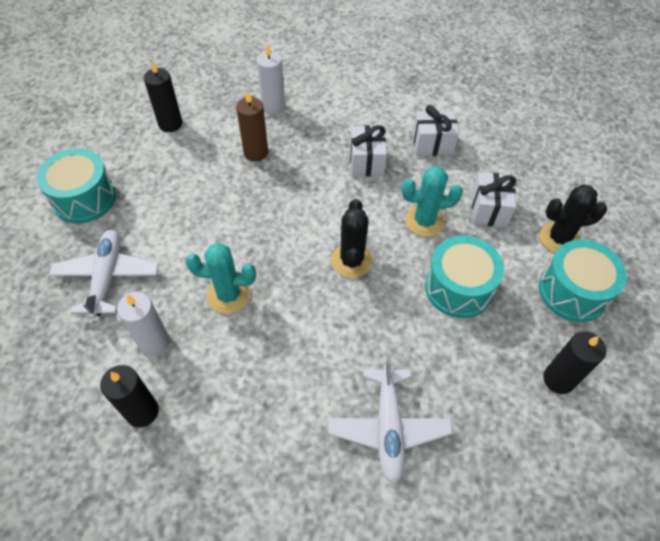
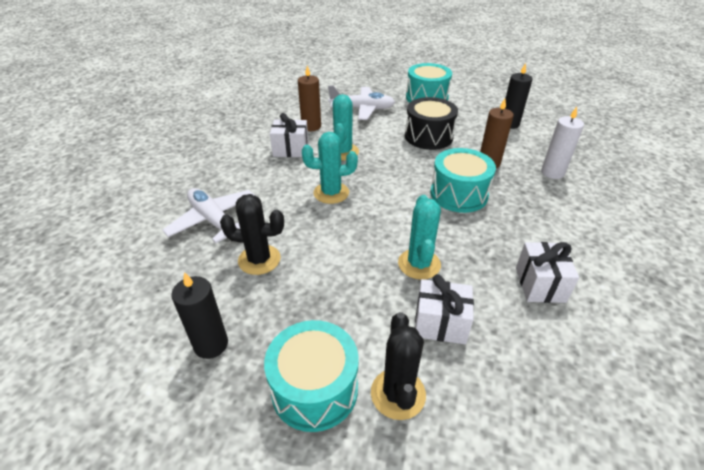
camera: 95 degrees right, 15 degrees down
black candle [100,365,159,428] -> none
white candle [117,292,170,356] -> brown candle [298,66,321,131]
white plane [328,355,453,484] -> white plane turned 45 degrees clockwise [163,188,255,243]
black cactus [331,199,373,278] -> black cactus moved to [220,194,284,275]
white gift [350,125,387,176] -> white gift moved to [270,113,309,157]
turquoise drum [425,236,504,318] -> turquoise drum moved to [430,148,496,213]
none -> turquoise cactus [302,132,358,204]
none -> black drum [405,97,458,150]

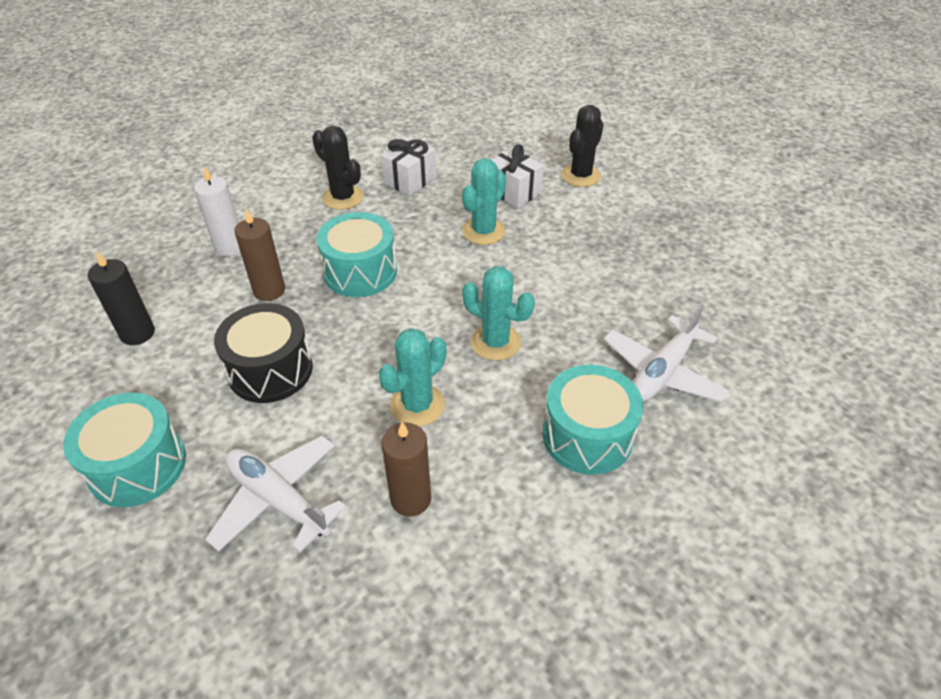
camera: 145 degrees left, 5 degrees up
white plane [163,188,255,243] -> white plane turned 45 degrees clockwise [604,304,729,402]
black candle [171,272,228,359] -> none
black cactus [220,194,284,275] -> black cactus moved to [312,126,364,210]
turquoise drum [264,320,359,432] -> turquoise drum moved to [543,365,643,475]
white gift [270,113,309,157] -> none

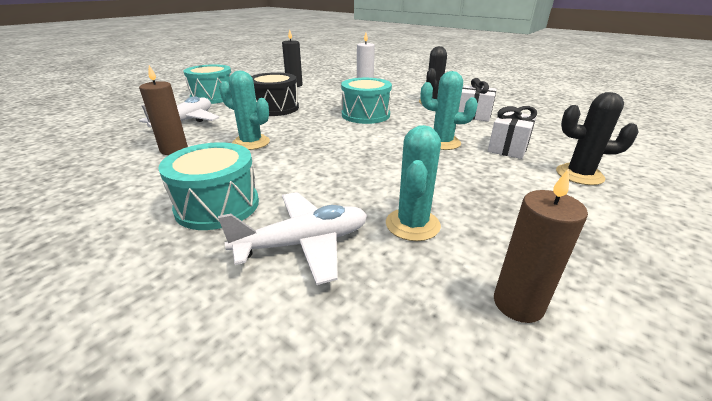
camera: 75 degrees right, 15 degrees down
brown candle [234,209,285,301] -> brown candle moved to [494,169,588,323]
turquoise cactus [462,266,535,361] -> turquoise cactus moved to [386,125,441,241]
white plane [604,304,729,402] -> white plane turned 135 degrees clockwise [218,192,367,285]

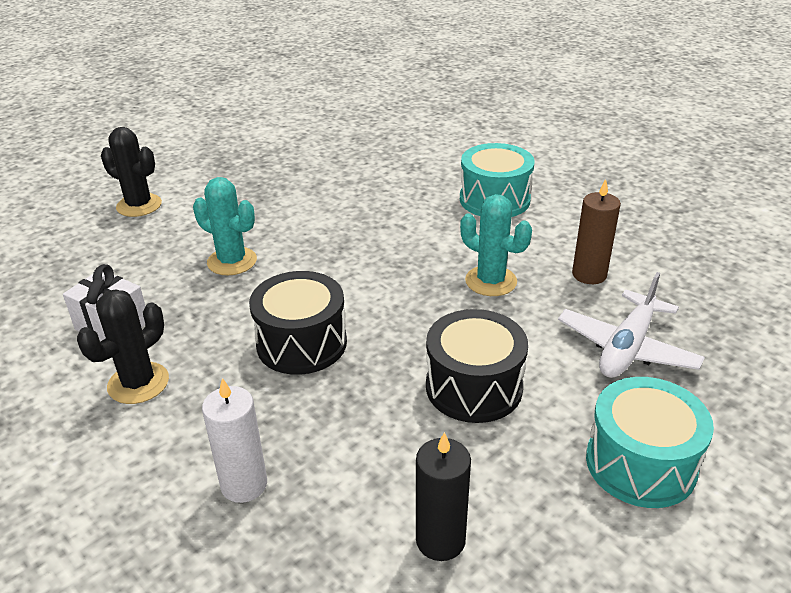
camera: 170 degrees left, 5 degrees up
white plane [218,192,367,285] -> none
turquoise drum [341,78,392,124] -> black drum [249,271,347,375]
turquoise cactus [386,125,441,241] -> none
white gift [488,106,537,159] -> none
brown candle [494,169,588,323] -> none

